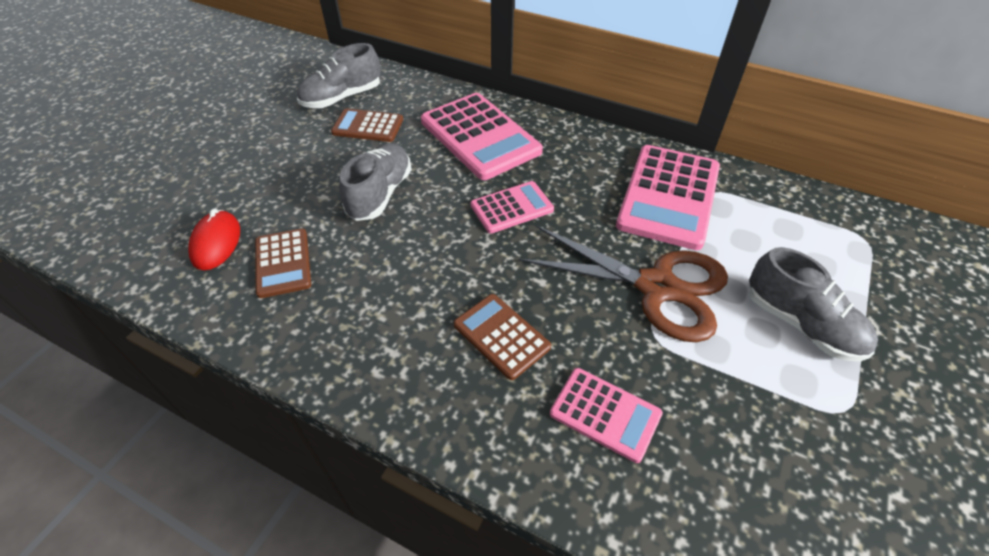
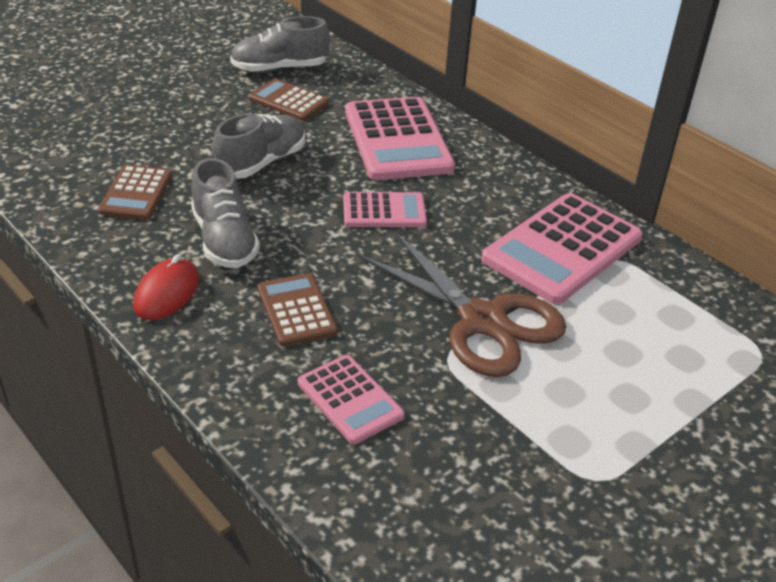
camera: 20 degrees right, 10 degrees down
red mouse [188,209,240,270] -> red mouse moved to [133,254,199,320]
grey shoe [749,247,878,361] -> grey shoe moved to [191,158,260,268]

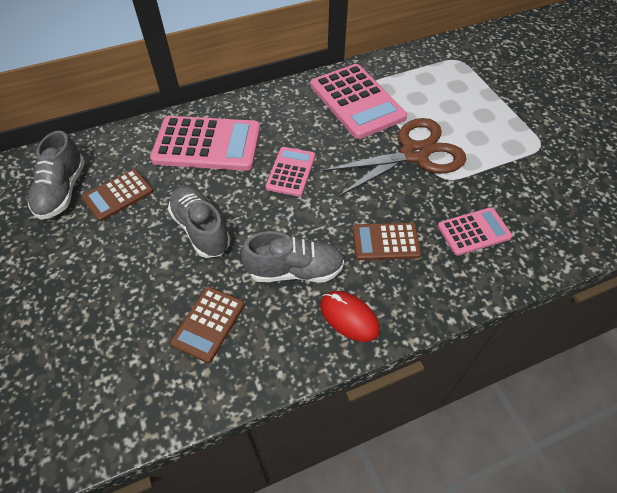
camera: 70 degrees left, 15 degrees up
brown calculator [98,165,172,220] -> brown calculator turned 90 degrees clockwise [170,287,245,363]

